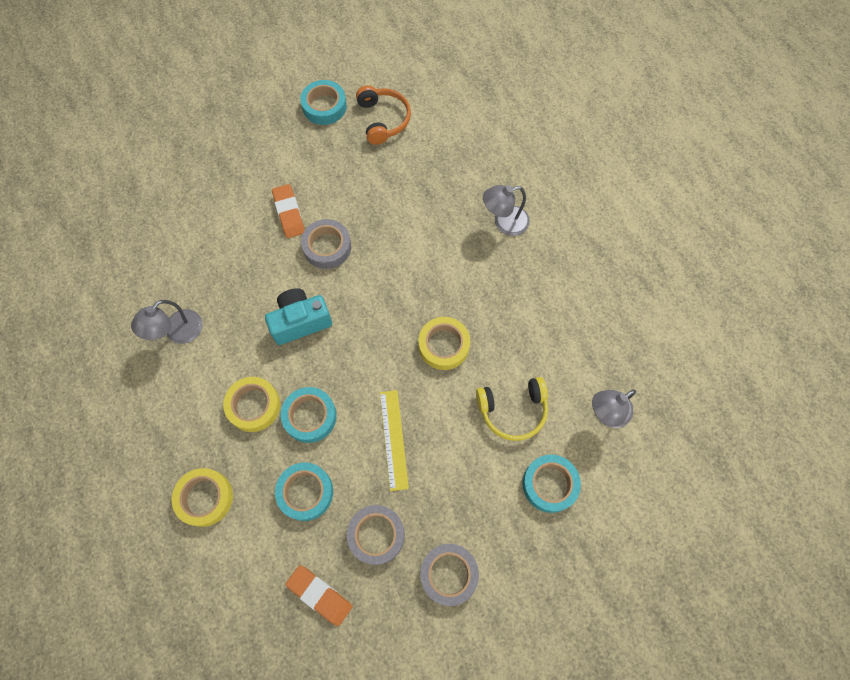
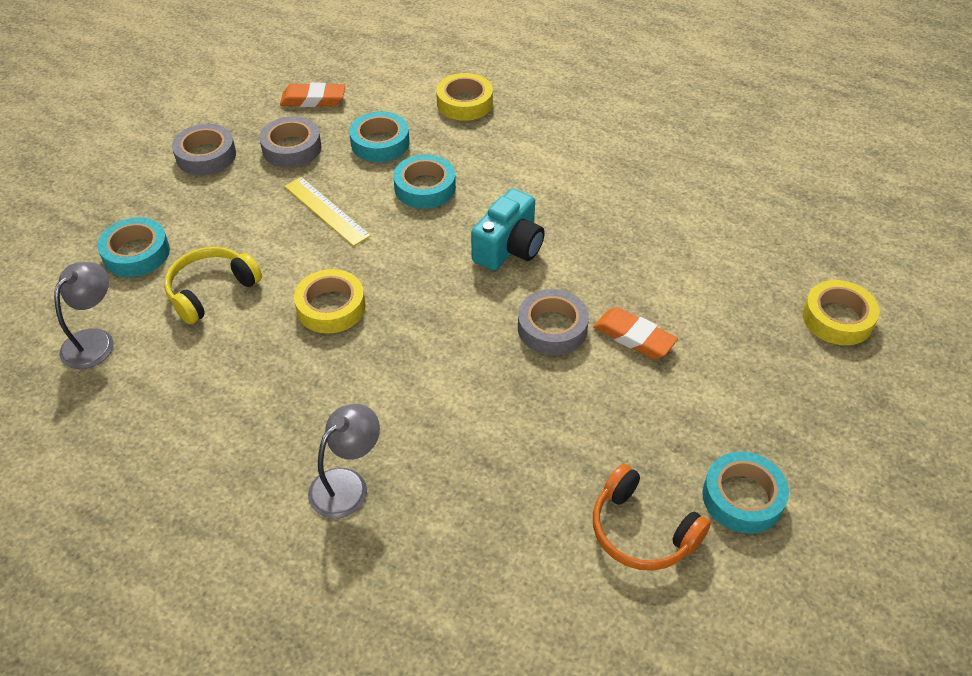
camera: 145 degrees right, 20 degrees down
grey lamp [131,300,203,344] -> none
yellow tape [223,377,280,432] -> yellow tape moved to [803,280,880,345]

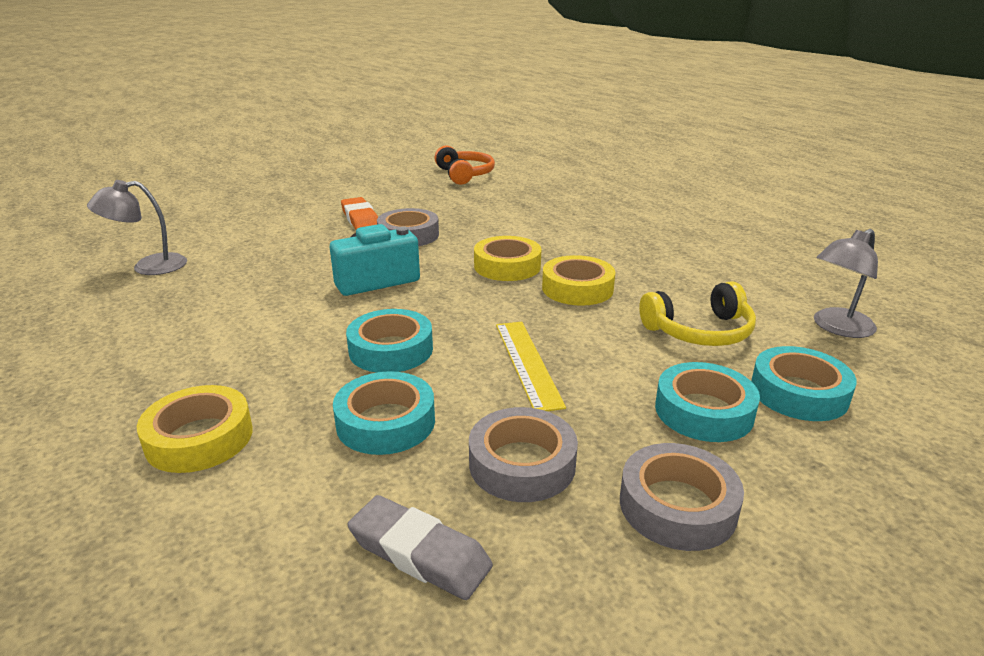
camera: 150 degrees left, 20 degrees down
orange eraser [280,83,345,107] -> grey eraser [347,495,493,600]
grey lamp [308,404,380,519] -> grey lamp moved to [87,180,187,275]
turquoise tape [703,451,789,534] -> turquoise tape moved to [655,362,760,442]
yellow tape [803,280,880,345] -> yellow tape moved to [474,236,541,281]

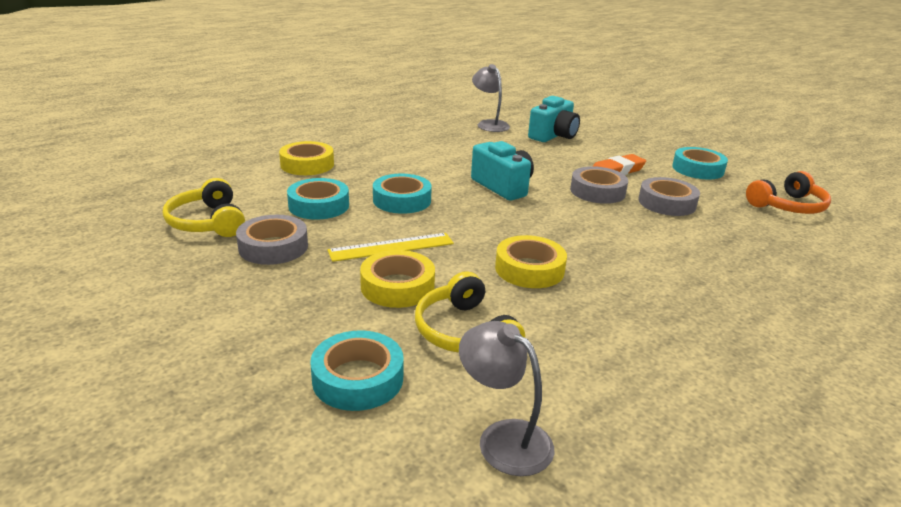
camera: 80 degrees right, 0 degrees up
grey eraser [347,495,493,600] -> yellow headphones [163,178,245,237]
yellow tape [474,236,541,281] -> yellow tape moved to [360,250,435,308]
grey tape [620,443,744,551] -> grey tape moved to [638,177,700,216]
turquoise tape [655,362,760,442] -> turquoise tape moved to [672,147,728,179]
none -> turquoise camera [528,96,580,142]

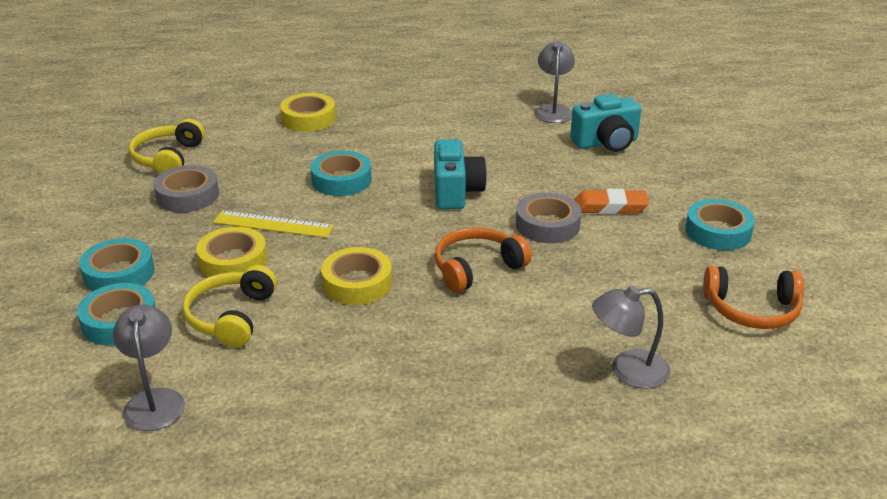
camera: 35 degrees right, 5 degrees up
turquoise tape [287,178,349,220] -> turquoise tape moved to [79,238,154,291]
grey tape [638,177,700,216] -> none
none -> orange headphones [435,227,531,293]
none -> grey lamp [592,285,670,389]

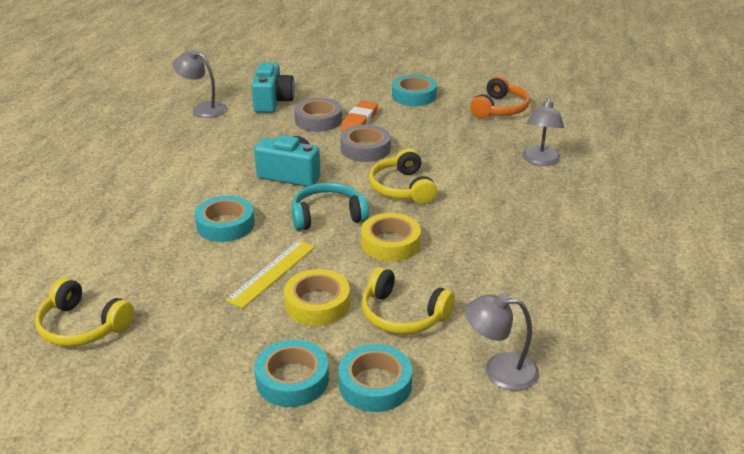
camera: 70 degrees left, 0 degrees up
grey tape [154,165,219,213] -> grey tape moved to [294,98,342,132]
yellow tape [280,93,336,132] -> none
orange headphones [435,227,531,293] -> yellow headphones [369,149,437,204]
none -> turquoise headphones [292,183,369,231]

